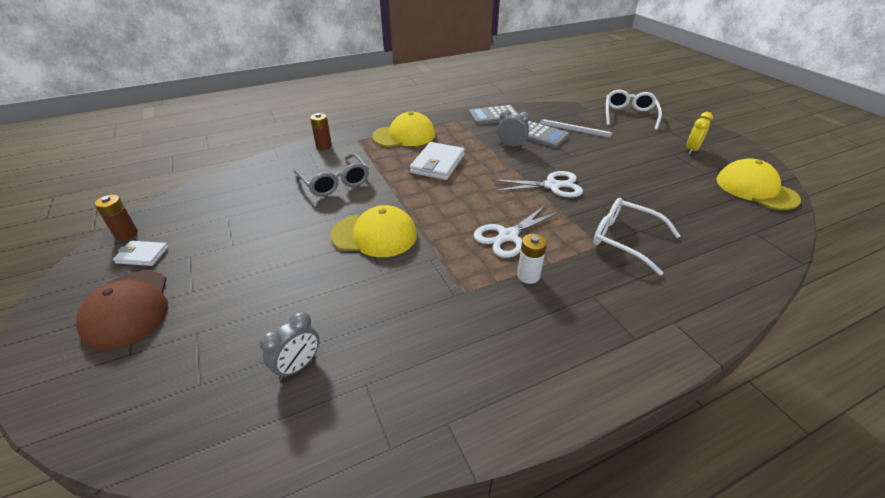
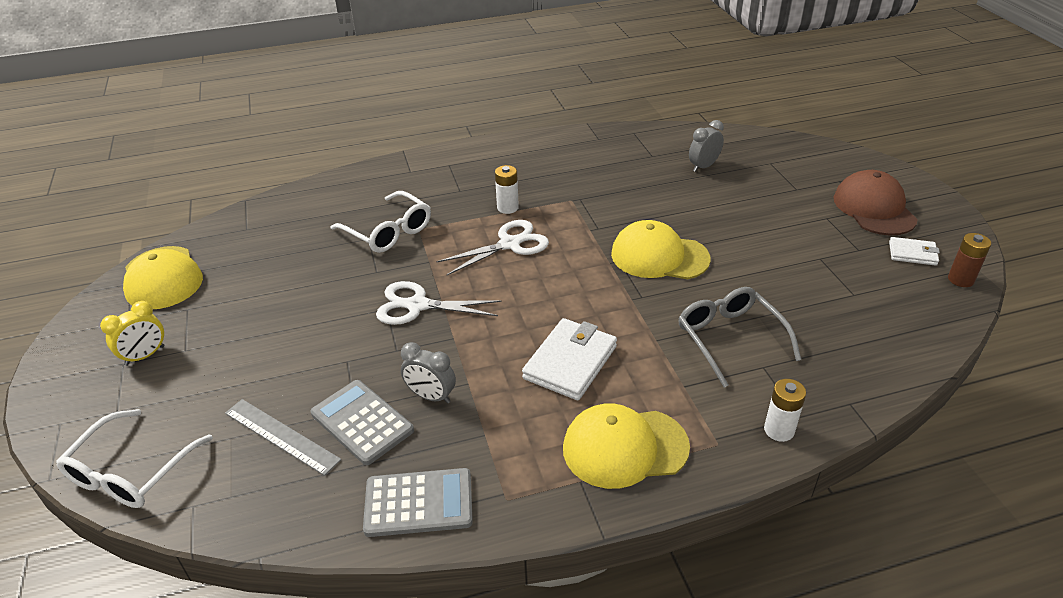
camera: 170 degrees left, 0 degrees up
brown battery [310,113,332,150] -> white battery [764,379,806,442]

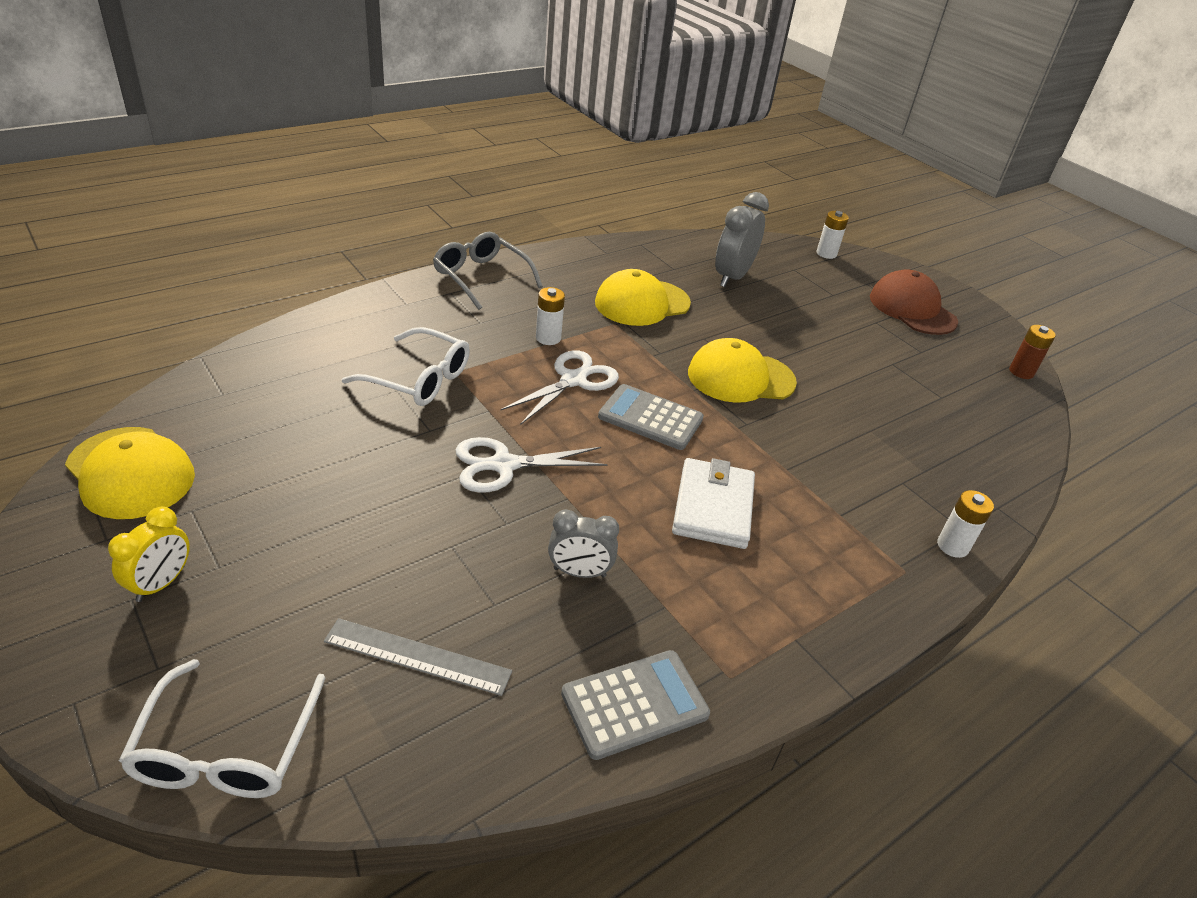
camera: 25 degrees left, 0 degrees up
grey calculator [310,380,414,465] -> grey calculator moved to [598,384,704,450]
yellow cap [563,403,690,489] -> yellow cap moved to [595,269,691,326]
grey glasses [678,287,801,388] -> grey glasses moved to [433,232,543,310]
grey clock [689,120,724,172] -> grey clock [715,192,769,287], size x1.60
white wallet [889,237,940,266] -> none
none -> white battery [816,211,849,259]

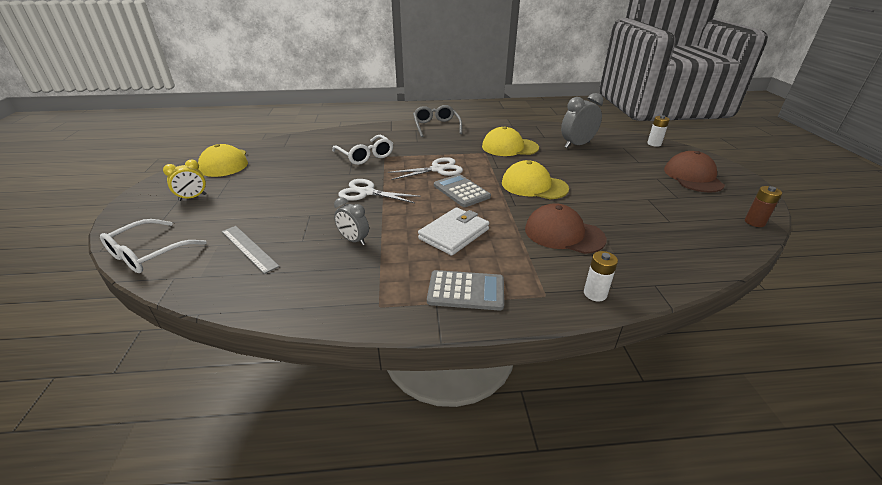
camera: 35 degrees right, 5 degrees down
white battery [536,287,565,345] -> none
grey calculator [561,650,710,760] -> grey calculator moved to [427,270,504,311]
none -> brown cap [525,203,607,254]

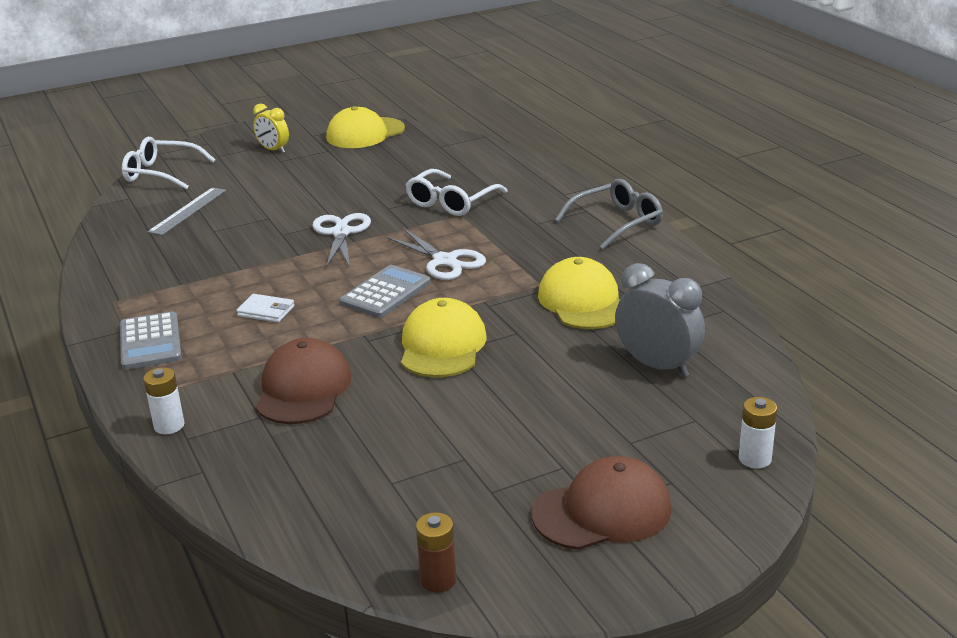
camera: 70 degrees right, 5 degrees down
grey clock [334,197,369,245] -> none
white wallet [418,207,489,256] -> white wallet [236,294,295,323], size x0.57

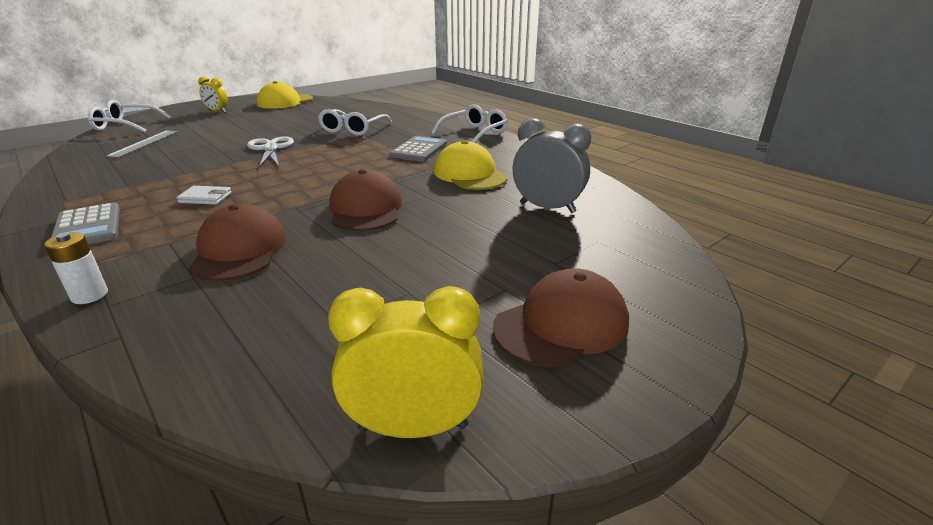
camera: 15 degrees left, 0 degrees up
grey calculator [339,265,431,318] -> grey calculator moved to [390,136,447,162]
white scissors [386,228,486,280] -> none
yellow cap [401,298,487,378] -> brown cap [329,169,402,231]
brown battery [416,512,457,593] -> yellow clock [328,286,484,438]
grey glasses [555,179,663,249] -> white glasses [431,104,508,143]
white battery [739,397,777,469] -> none

